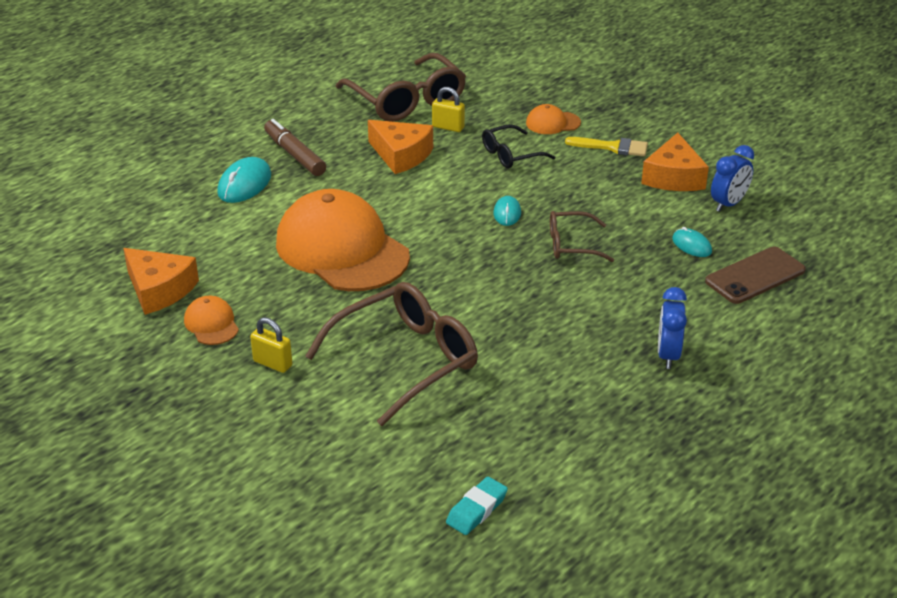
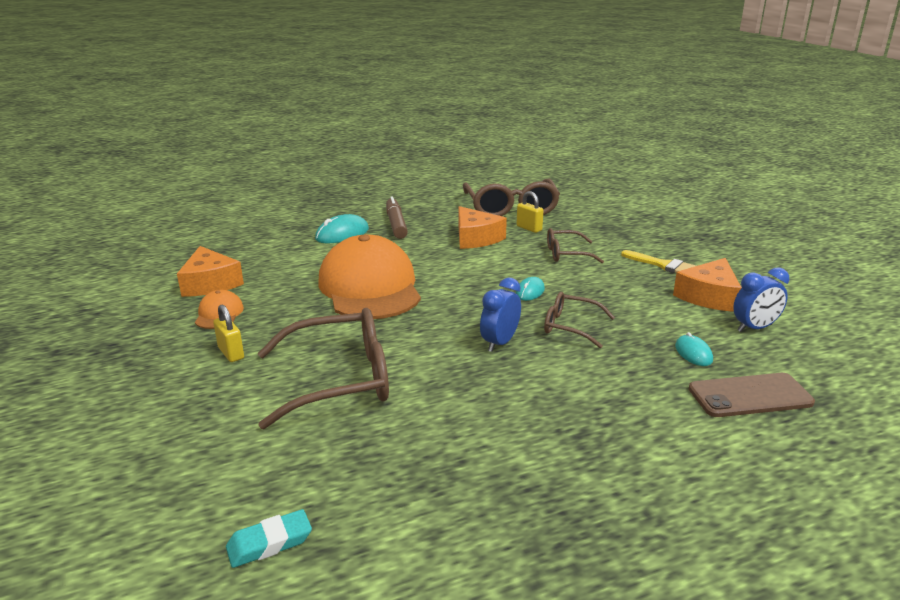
camera: 25 degrees right, 10 degrees down
black glasses [482,124,555,169] -> brown glasses [547,228,604,263]
orange cap [526,104,581,134] -> none
blue clock [658,287,687,369] -> blue clock moved to [480,278,521,352]

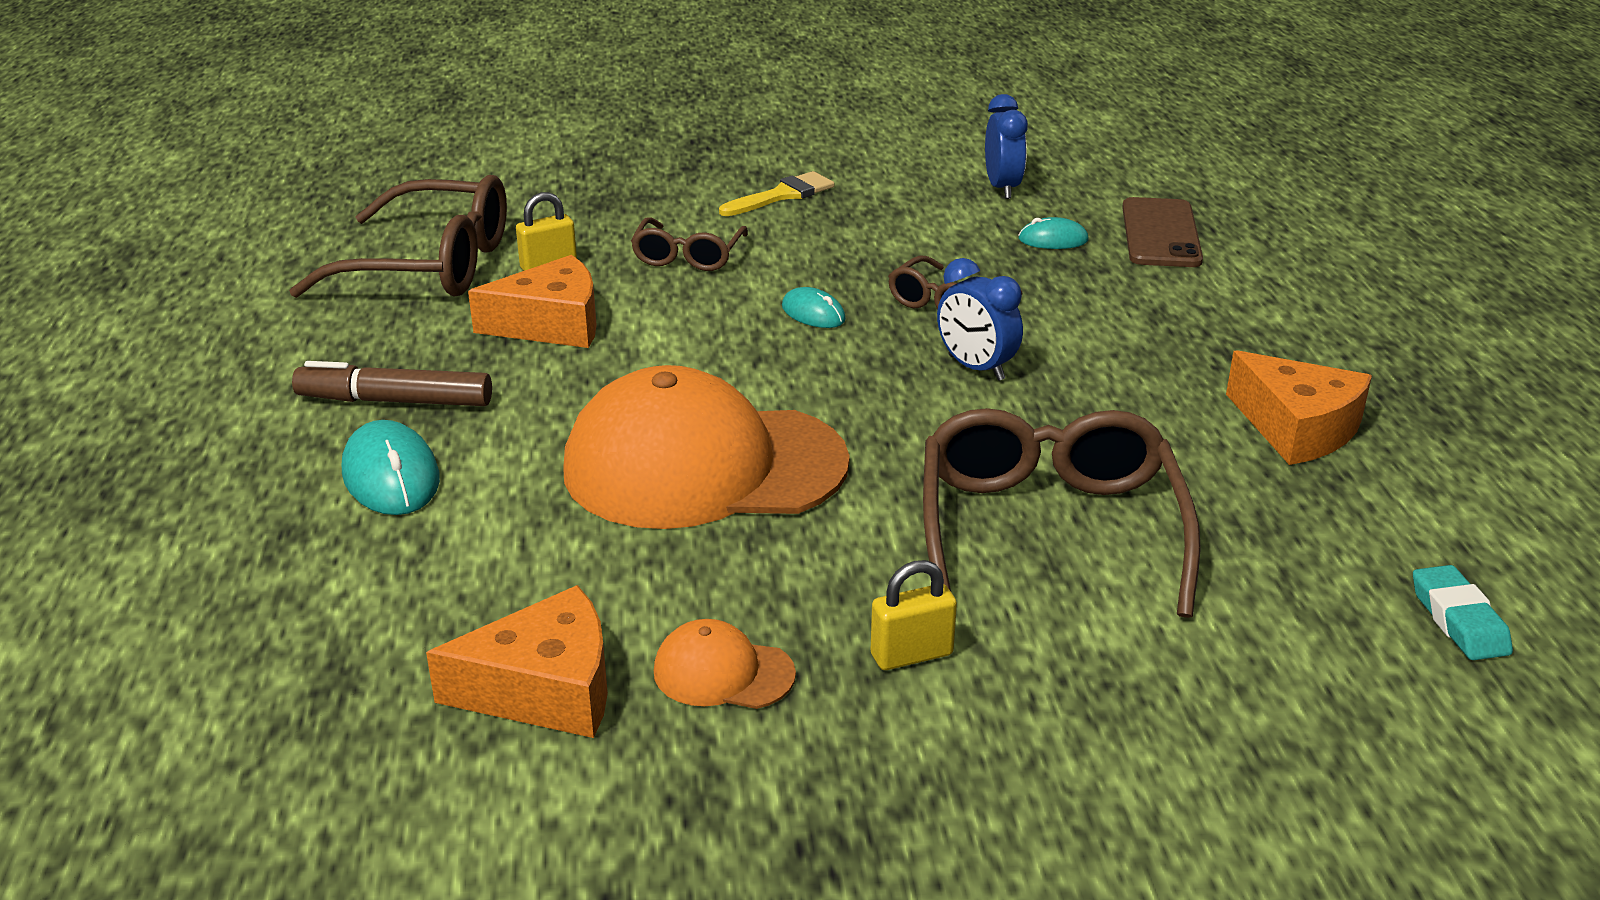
camera: 75 degrees left, 5 degrees up
orange cheese [673,258,742,312] -> orange cheese moved to [1226,350,1372,465]

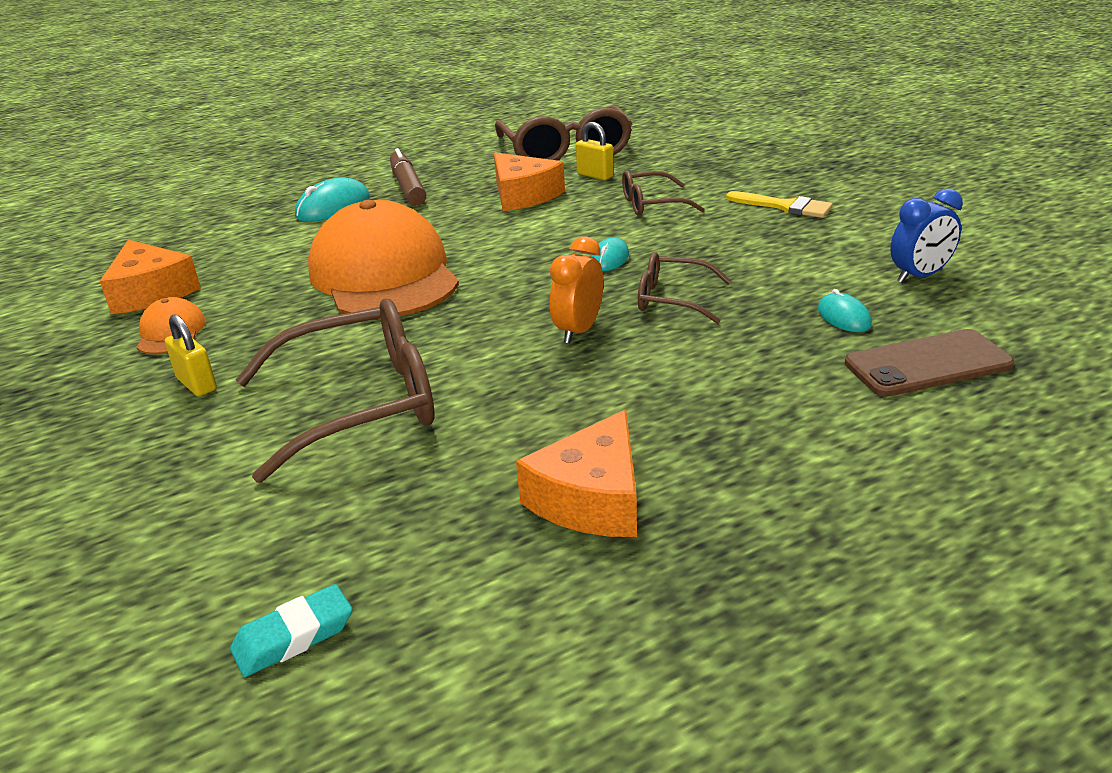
camera: 70 degrees right, 0 degrees up
blue clock [937,258,1023,381] -> orange clock [550,237,603,344]

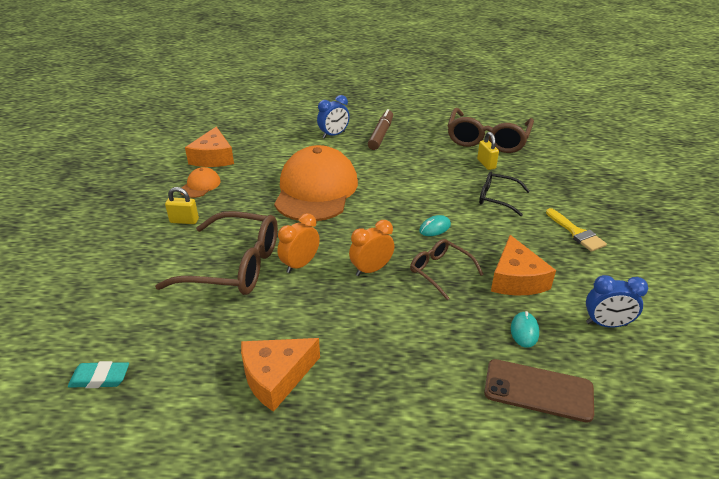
camera: 30 degrees right, 5 degrees up
yellow padlock [165,314,217,396] -> yellow padlock turned 75 degrees counterclockwise [165,187,199,224]
turquoise mouse [295,178,370,222] -> blue clock [317,95,350,138]
orange cheese [494,152,565,211] -> orange cheese moved to [491,235,556,296]
brown glasses [622,170,705,216] -> black glasses [479,172,530,216]
none -> orange clock [277,213,320,273]

